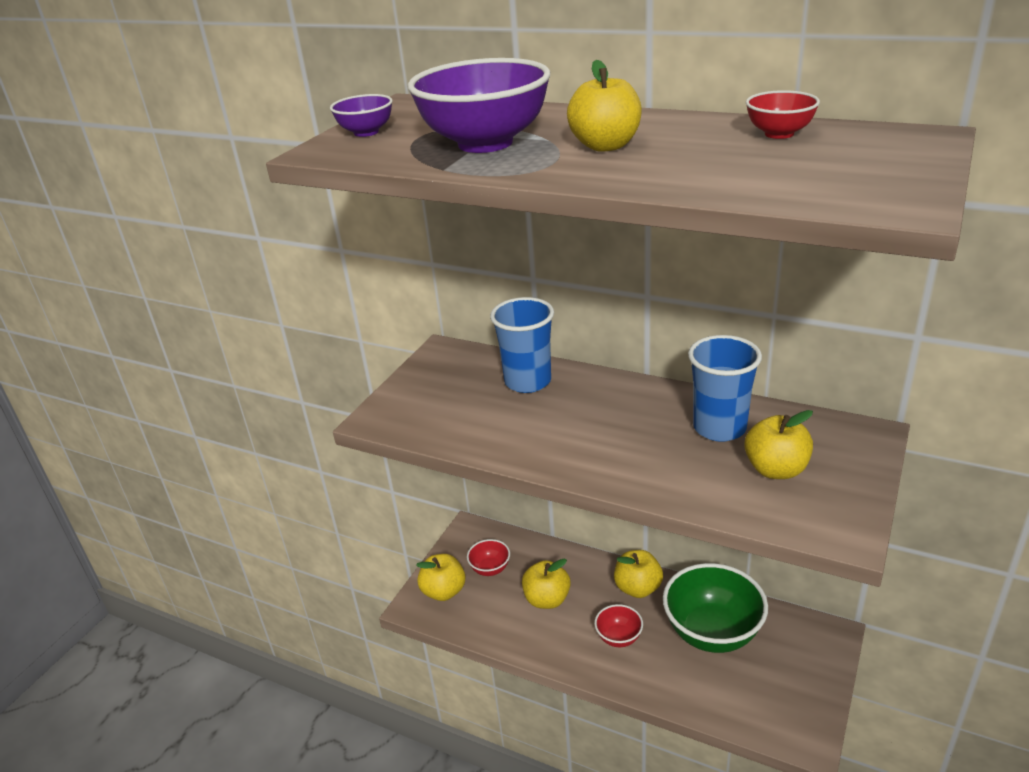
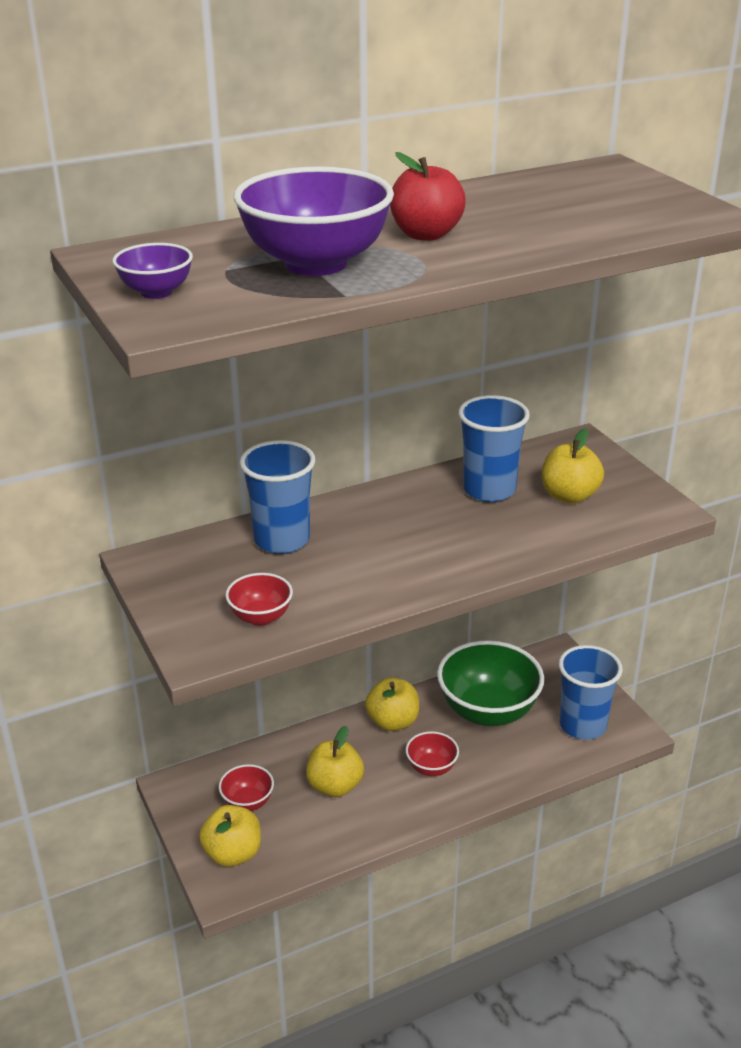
camera: 55 degrees left, 0 degrees up
yellow apple [567,60,642,152] -> red apple [390,152,466,241]
red bowl [746,90,820,139] -> red bowl moved to [226,573,293,626]
none -> blue cup [559,645,623,740]

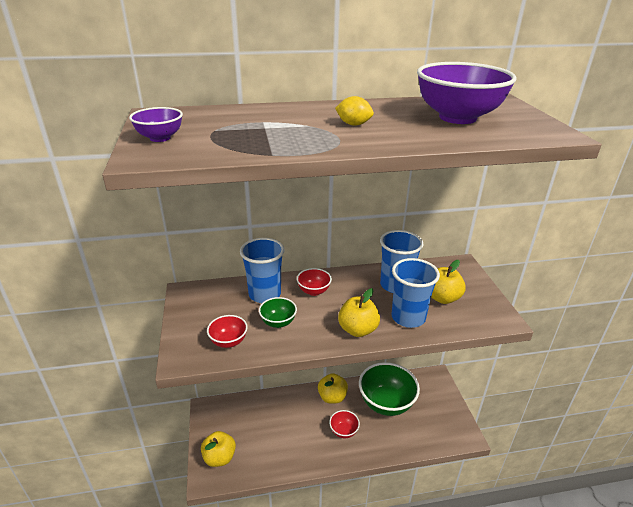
camera: 15 degrees right, 0 degrees up
red bowl [219,764,274,811] -> red bowl moved to [297,268,332,296]
purple bowl [234,166,394,276] -> purple bowl moved to [417,62,517,124]
yellow apple [306,726,364,797] -> yellow apple moved to [338,288,380,337]
red apple [390,152,466,241] -> yellow lemon [335,96,374,126]
blue cup [559,645,623,740] -> blue cup moved to [392,258,440,328]
none -> green bowl [259,297,297,328]

